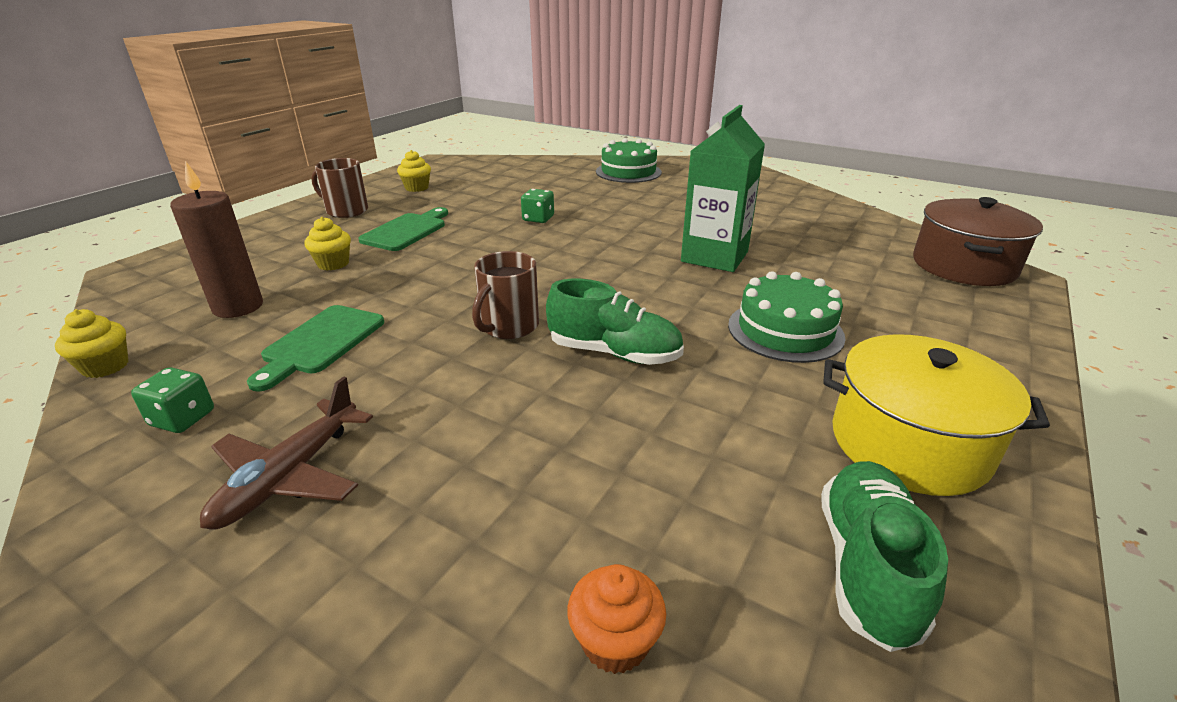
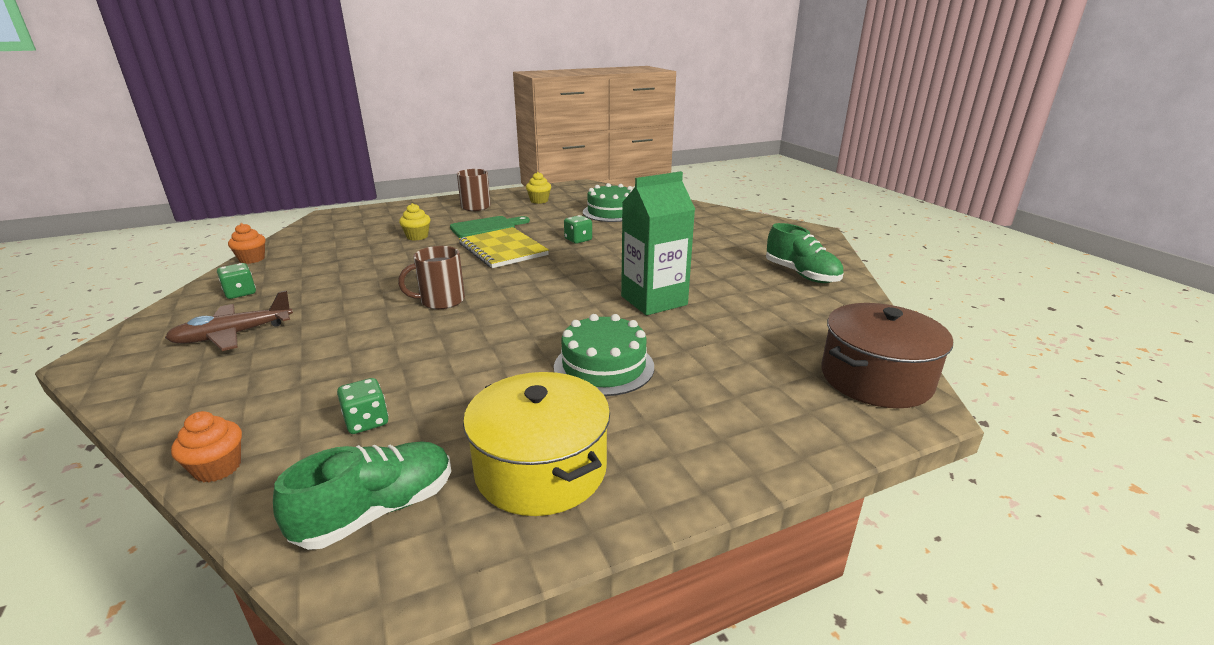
camera: 35 degrees right, 5 degrees down
yellow cupcake [55,309,128,378] -> orange cupcake [228,223,265,264]
brown candle [170,161,263,318] -> none
green cutting board [247,305,384,392] -> none
green shoe [546,279,684,365] -> green shoe moved to [766,223,844,283]
green cake [596,138,662,183] -> green cake moved to [583,183,633,222]
none -> green dice [337,378,388,434]
none -> yellow notebook [459,227,549,268]

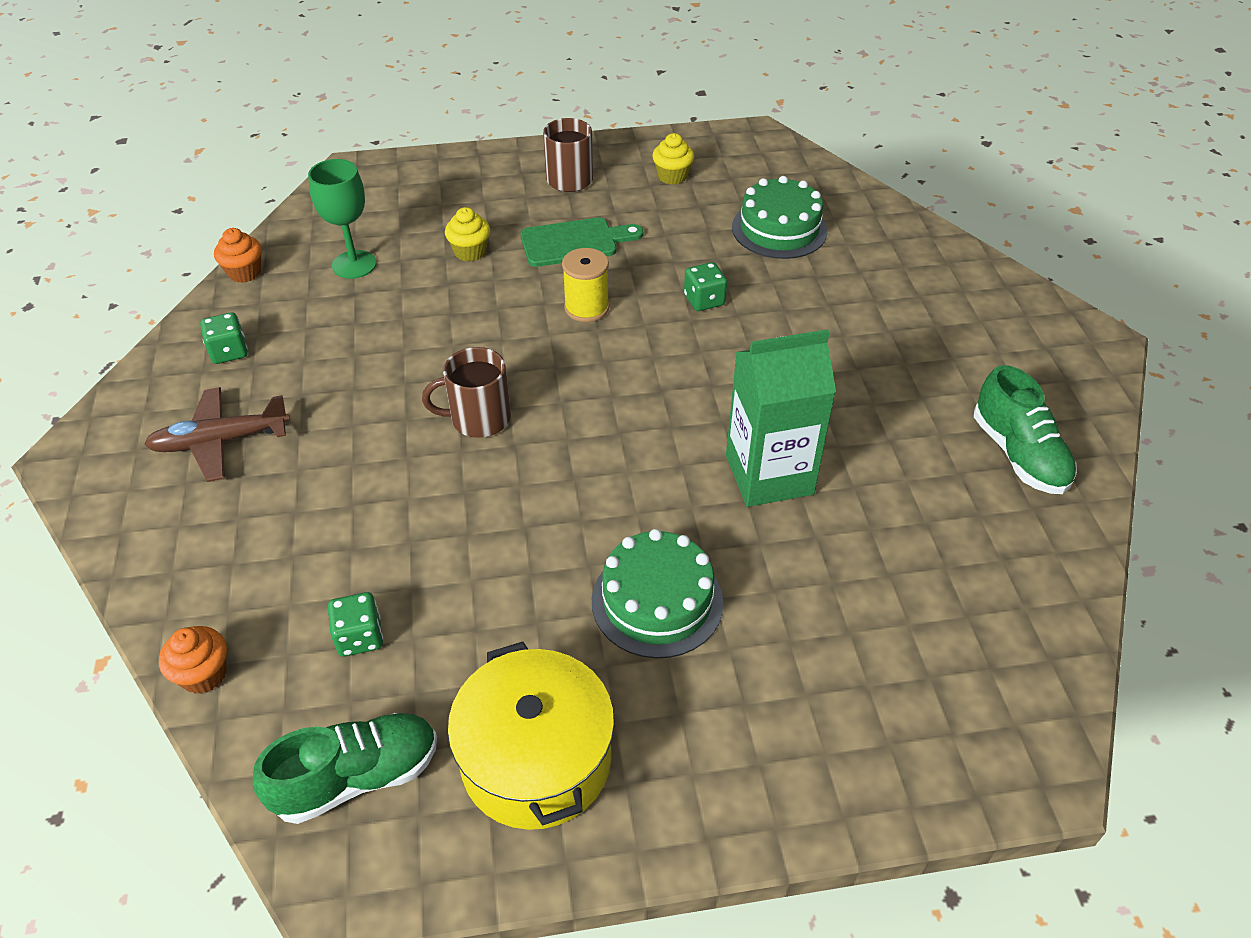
camera: 15 degrees right, 20 degrees up
yellow notebook [459,227,549,268] -> yellow spool [562,248,609,322]
brown pot [822,303,953,408] -> none
none -> green goblet [308,159,377,279]

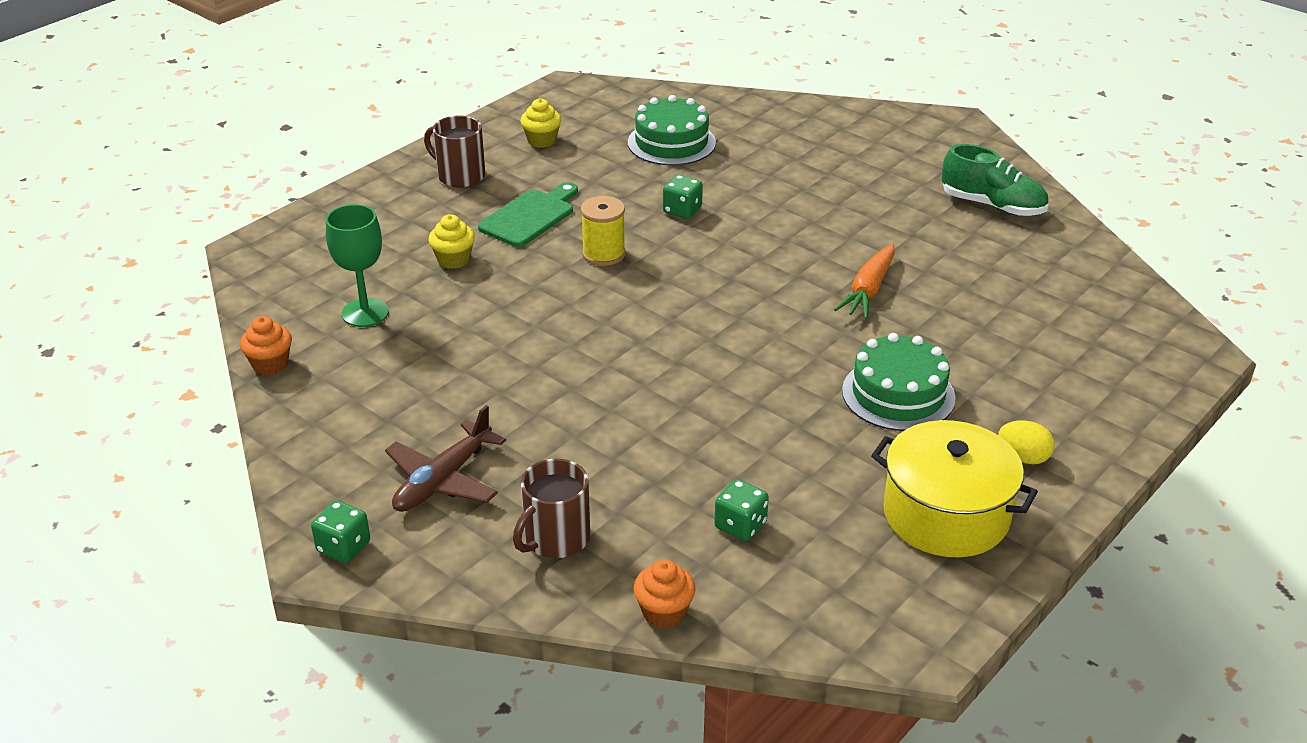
camera: 40 degrees left, 10 degrees down
green dice [200,312,248,364] -> green dice moved to [311,500,370,563]
green shoe [253,713,437,824] -> none
brown mug [422,347,511,438] -> brown mug moved to [513,458,590,558]
green carton [726,329,836,507] -> orange carrot [834,244,895,319]
none -> yellow egg [998,421,1055,464]

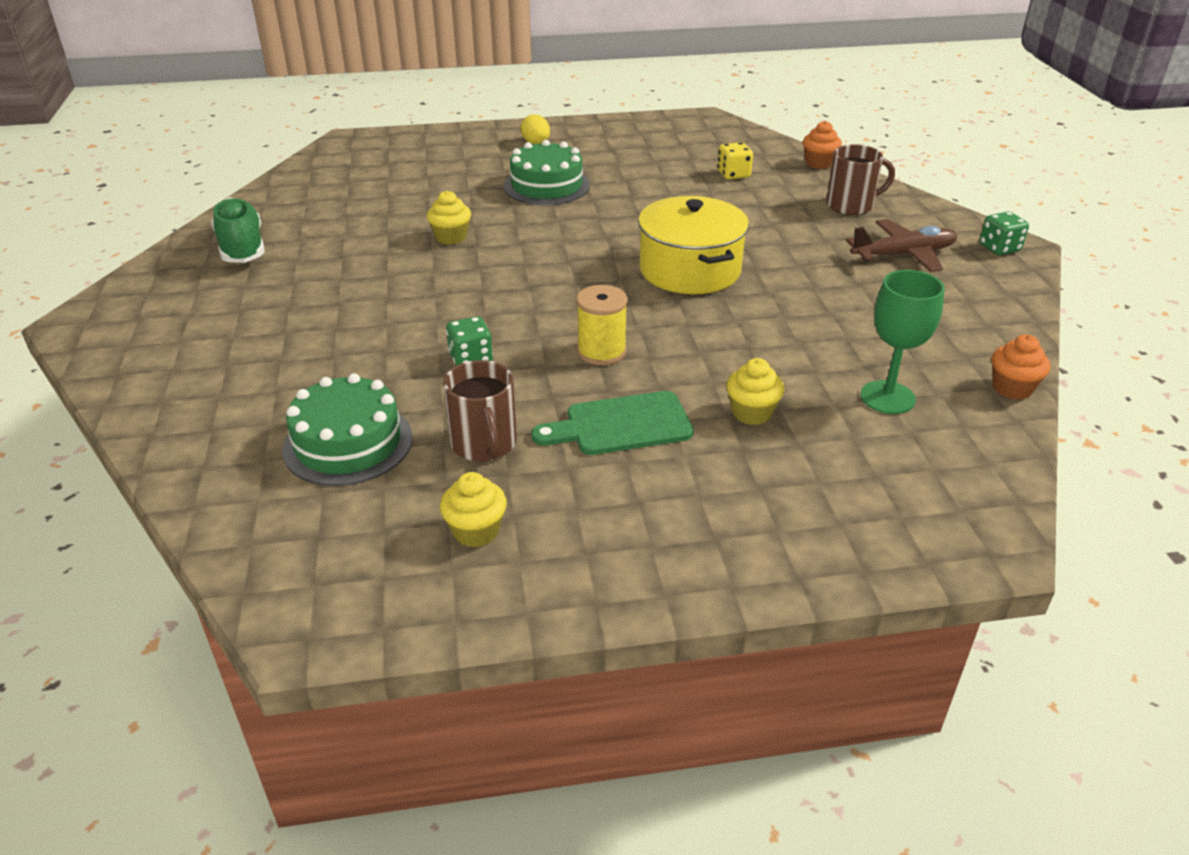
camera: 140 degrees left, 0 degrees up
brown mug [424,116,485,188] -> brown mug moved to [443,360,517,462]
green dice [714,479,769,541] -> yellow dice [717,142,753,179]
orange carrot [834,244,895,319] -> yellow cupcake [427,191,471,245]
yellow pot [871,420,1038,557] -> yellow pot moved to [638,196,749,294]

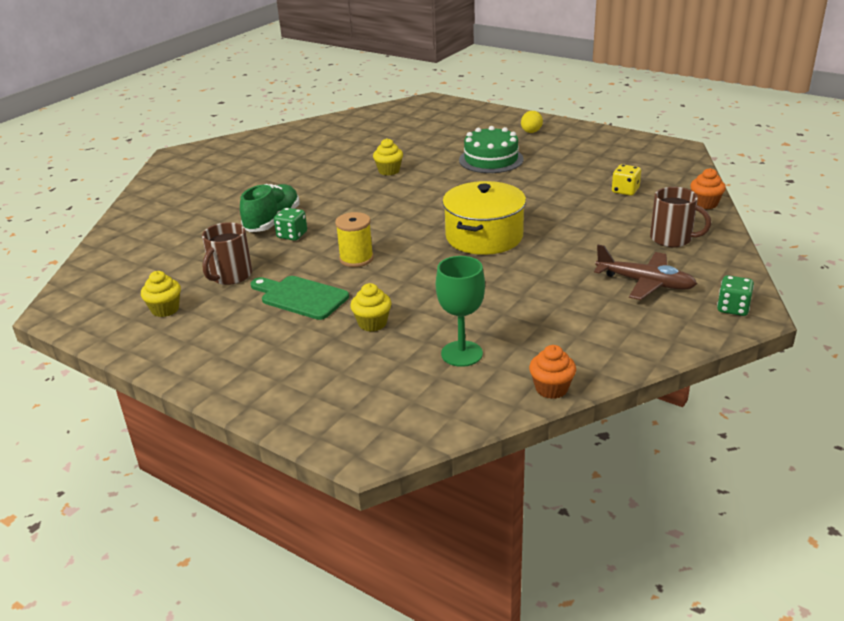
camera: 45 degrees right, 5 degrees down
green shoe [212,197,265,263] -> green shoe moved to [240,184,300,232]
green cake [282,373,413,486] -> none

